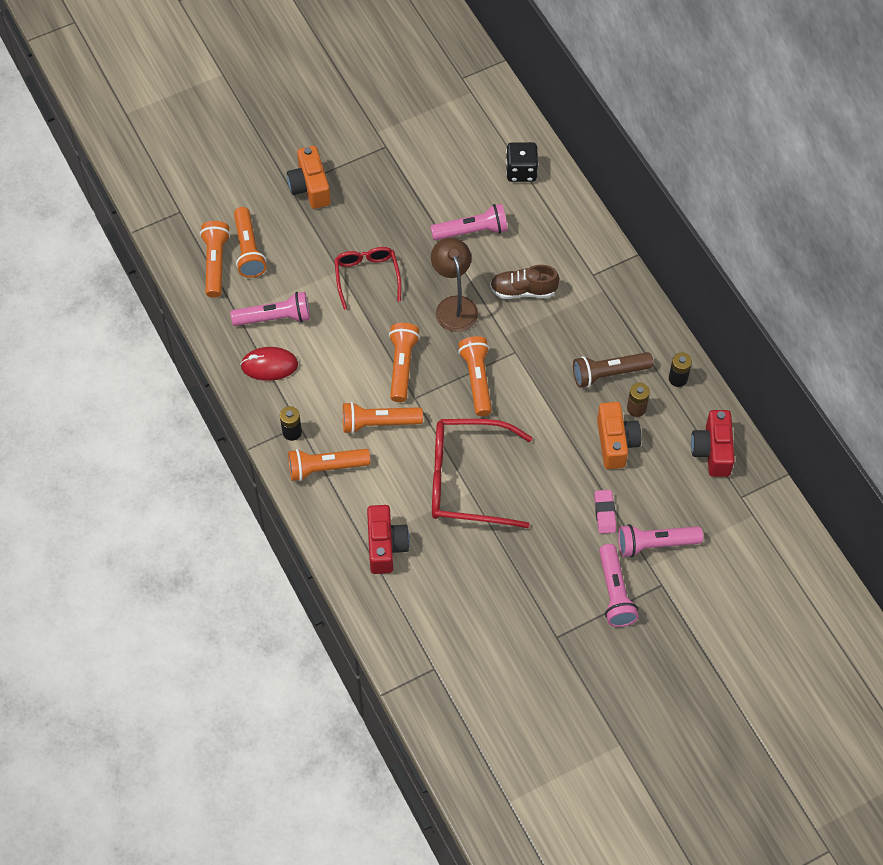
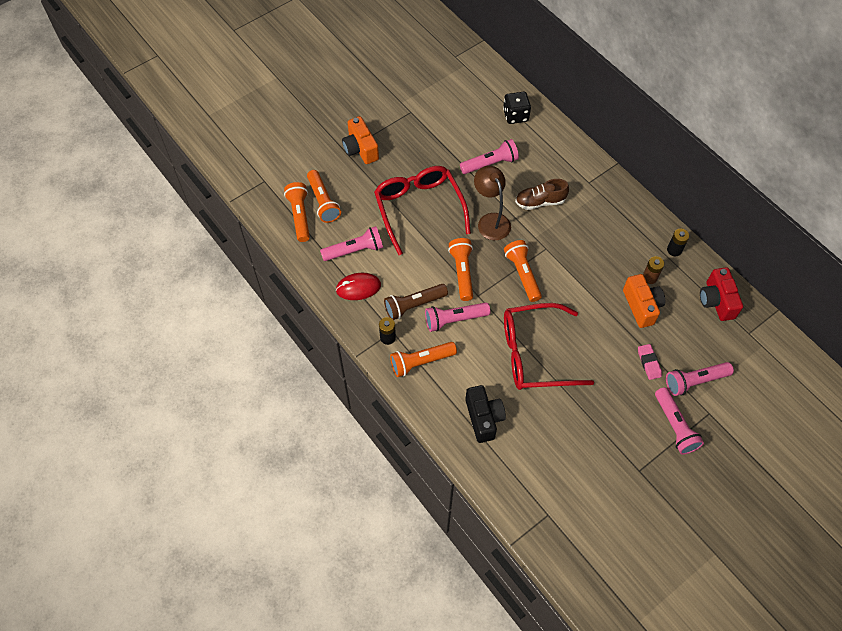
camera: 10 degrees left, 0 degrees up
red glasses [334,247,401,310] -> red glasses [374,166,471,255], size x1.69
orange flashlight [343,402,423,434] -> pink flashlight [425,302,490,332]
red camera [367,505,410,574] -> black camera [465,385,506,443]
brown flashlight [573,352,653,388] -> brown flashlight moved to [384,284,448,320]

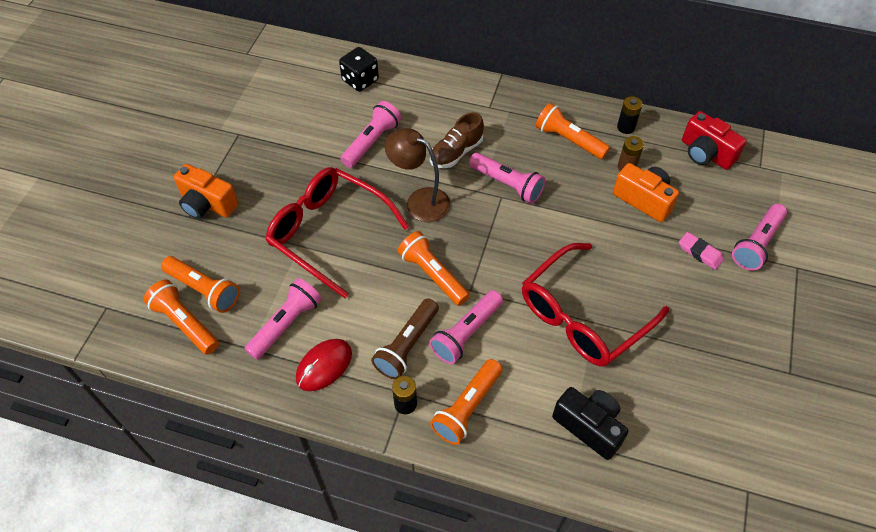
camera: 35 degrees left, 5 degrees down
orange flashlight [504,240,542,302] -> orange flashlight moved to [536,103,610,159]
pink flashlight [655,387,704,455] -> pink flashlight moved to [469,153,545,204]

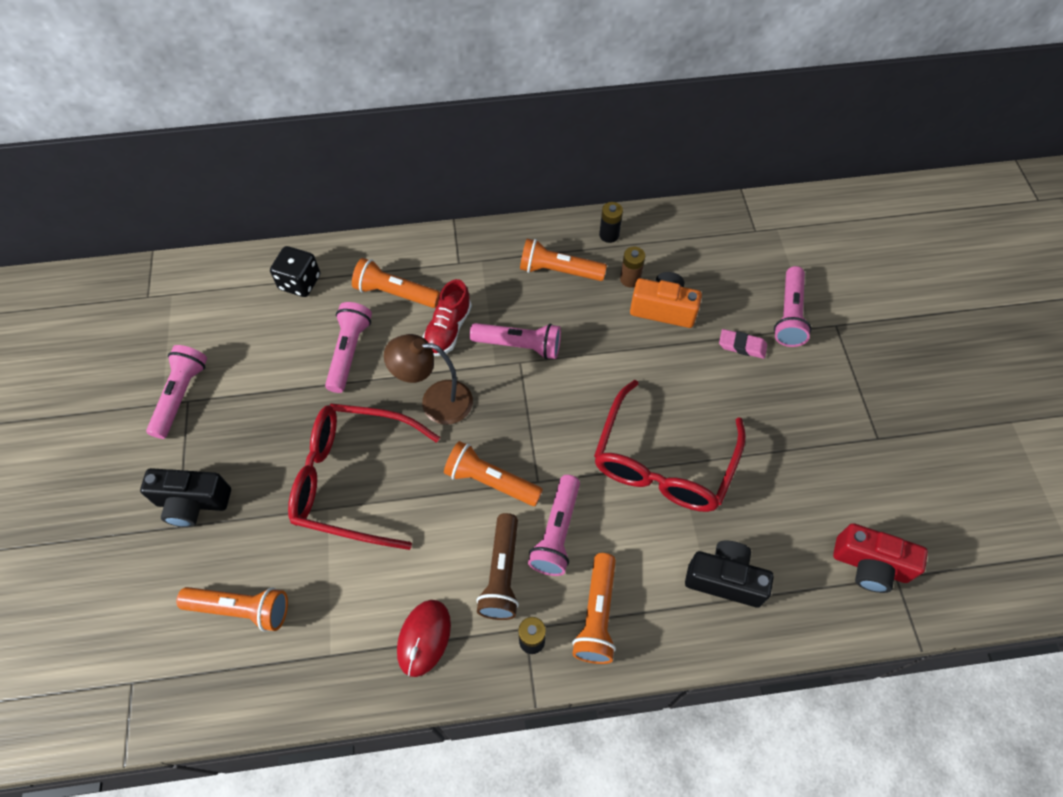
camera: 25 degrees left, 5 degrees up
orange flashlight [143,280,219,355] -> orange flashlight moved to [352,258,441,308]
orange camera [174,164,239,219] -> black camera [140,468,231,527]
pink flashlight [245,278,322,360] -> pink flashlight moved to [146,345,207,439]
brown shoe [430,112,484,168] -> red shoe [422,279,472,356]
red camera [682,111,747,170] -> red camera moved to [833,523,928,593]

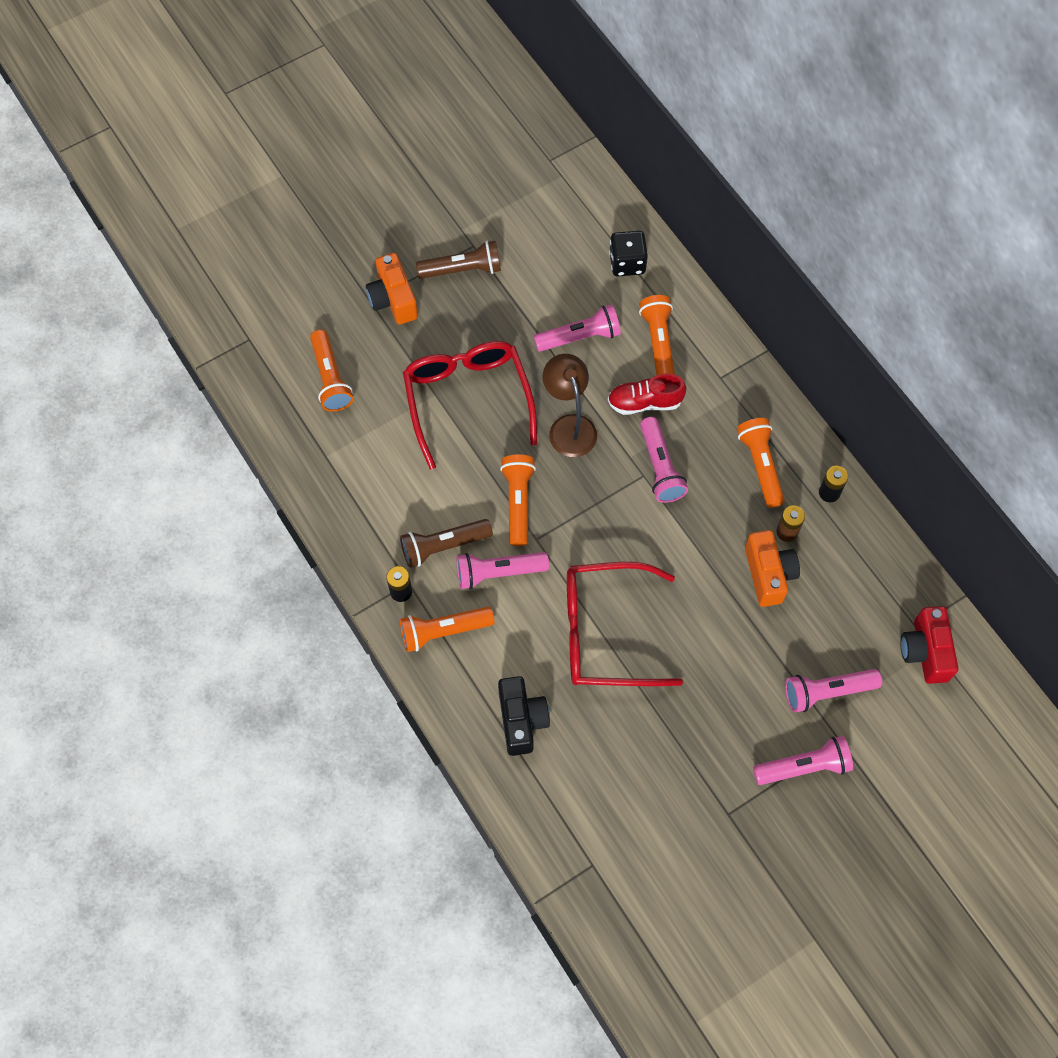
camera: 65 degrees right, 5 degrees up
black camera [140,468,231,527] -> orange camera [366,253,418,325]
pink flashlight [146,345,207,439] -> pink flashlight moved to [753,736,853,785]
red mouse [397,600,451,677] -> none
pink eraser [719,329,767,359] -> none
red camera [833,523,928,593] -> red camera moved to [900,606,958,684]
none -> brown flashlight [416,240,501,279]

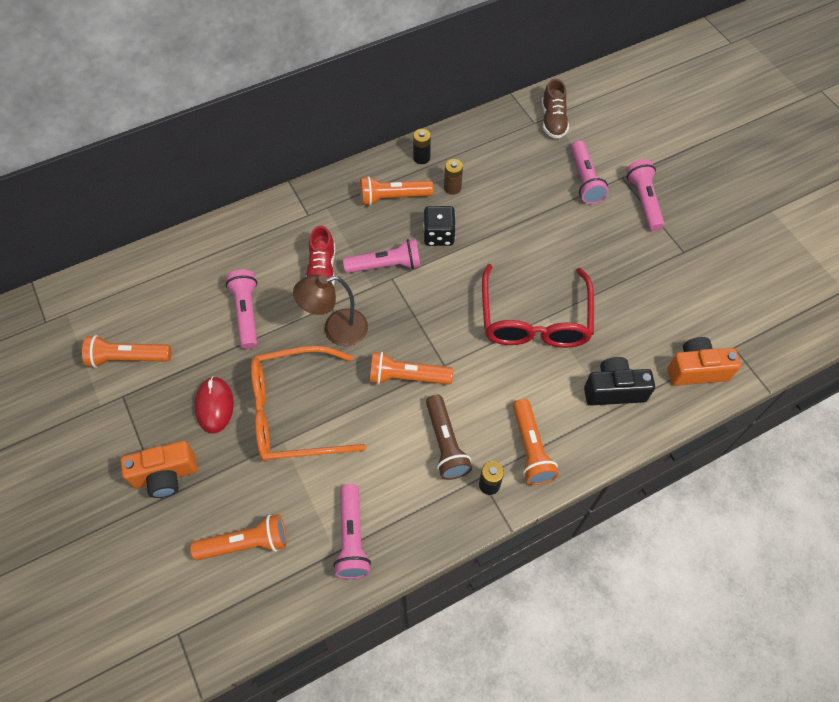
camera: 85 degrees left, 5 degrees down
red glasses [403,341,537,470] -> orange glasses [251,346,366,462]
brown flashlight [416,240,501,279] -> none
pink flashlight [456,552,549,589] -> pink flashlight moved to [333,484,371,579]
black dice [609,231,648,276] -> black dice moved to [423,206,456,246]
orange flashlight [639,295,675,375] -> orange flashlight moved to [82,335,171,368]
orange camera [745,530,800,607] -> orange camera moved to [668,337,741,386]
red camera [900,606,958,684] -> brown shoe [542,78,569,139]
none -> red mouse [194,376,234,433]

